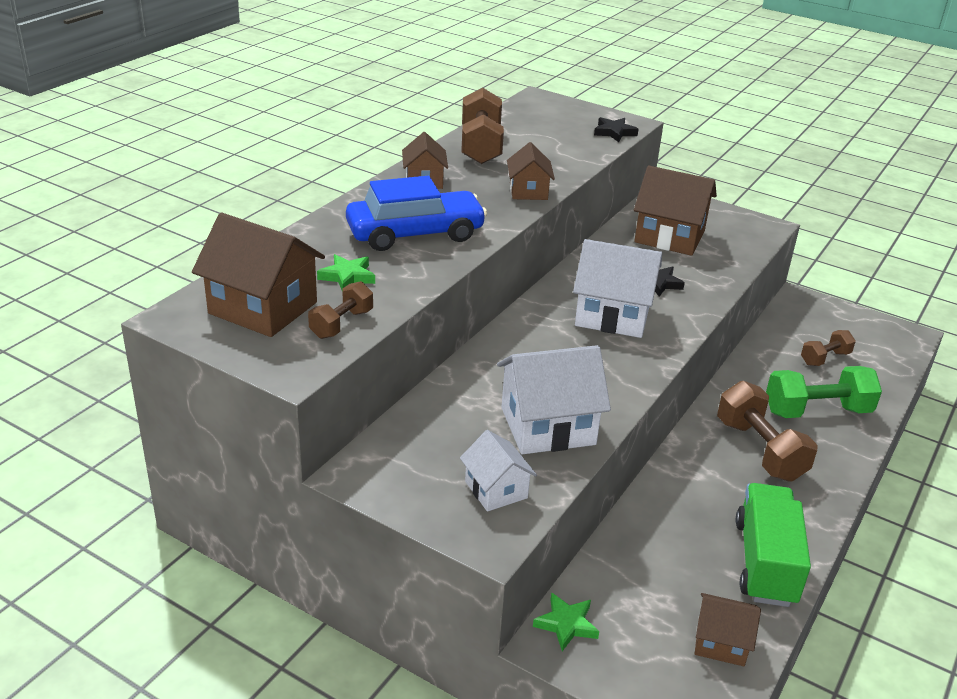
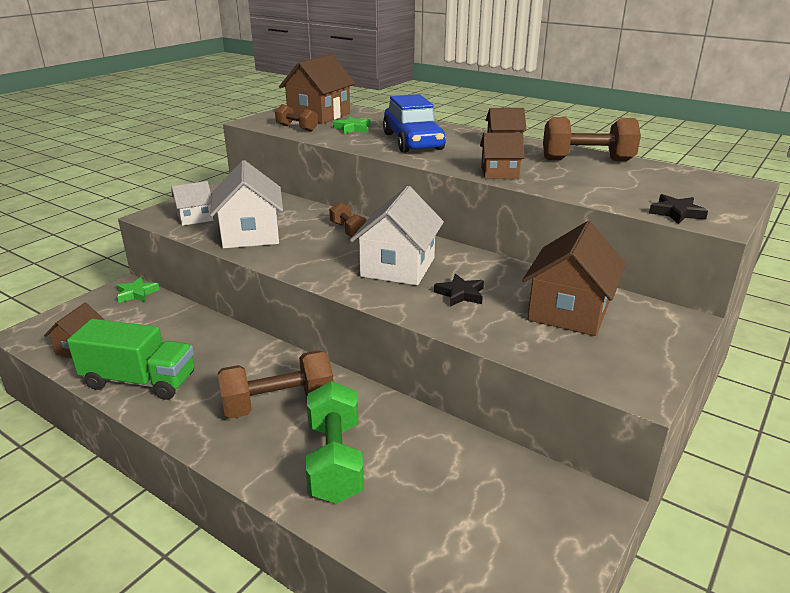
camera: 95 degrees right, 5 degrees down
brown dumbbell [801,330,856,366] -> brown dumbbell moved to [329,201,367,239]

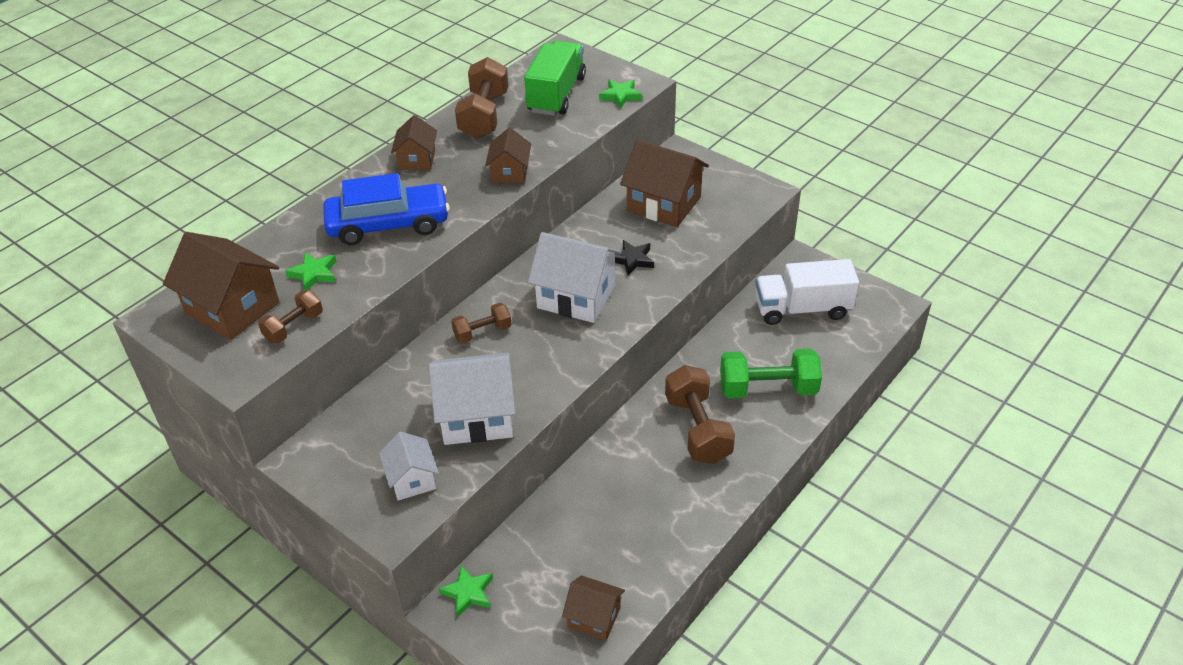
camera: 85 degrees left, 15 degrees up
green truck [67,319,194,400] -> green truck moved to [524,40,586,116]
black star [649,194,708,224] -> green star [599,79,642,109]
none -> white truck [755,259,859,325]

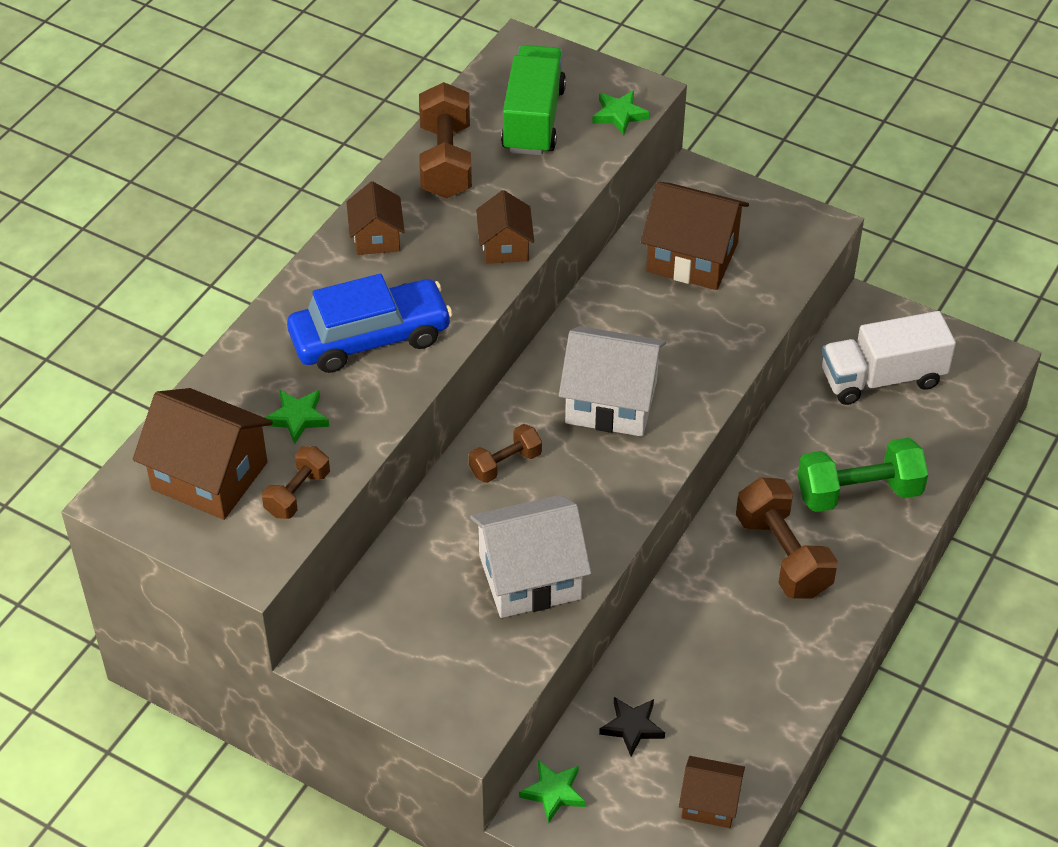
camera: 10 degrees left, 5 degrees up
white house [379,432,439,501] -> none
black star [614,240,654,275] -> black star moved to [599,697,665,756]

